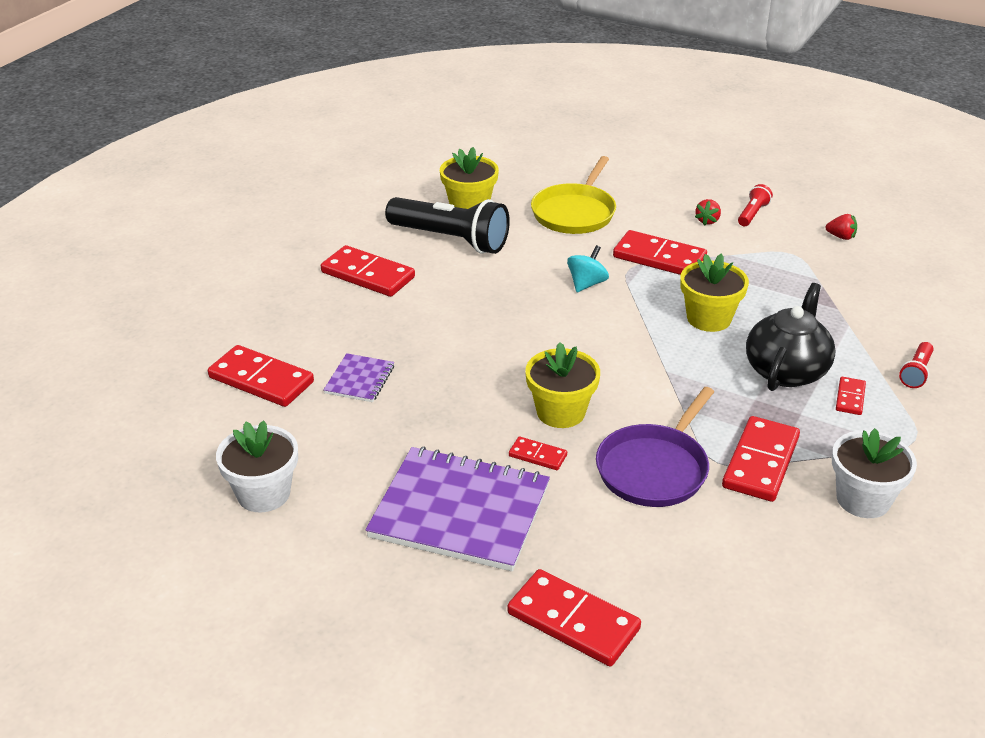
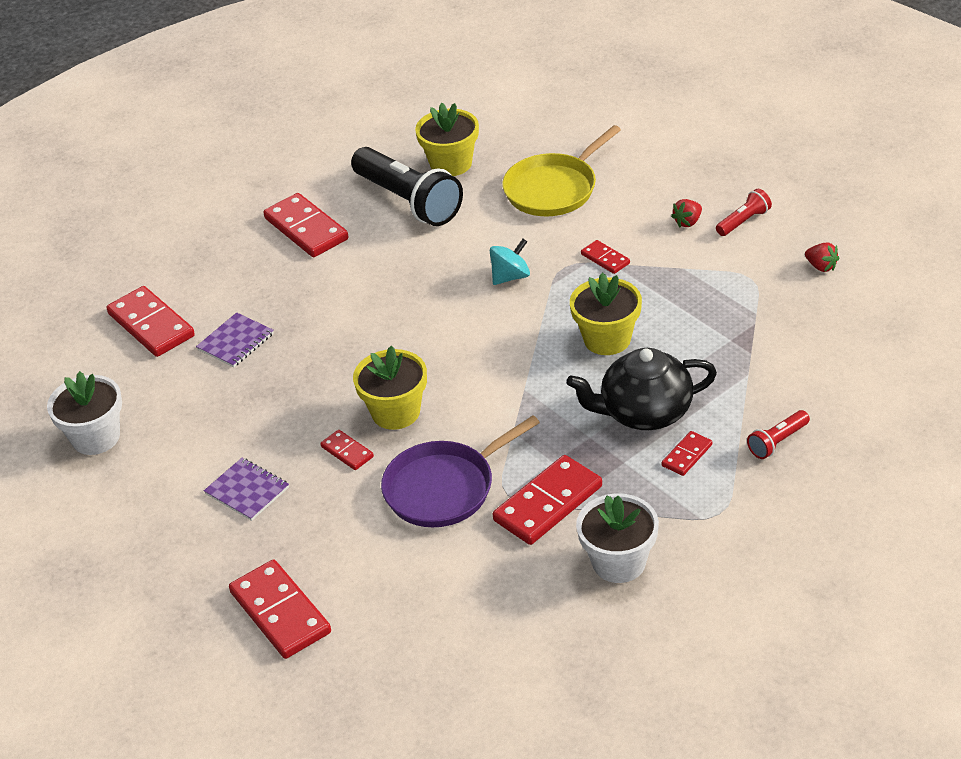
camera: 25 degrees right, 5 degrees up
purple notebook [365,447,550,572] -> purple notebook [204,458,289,521], size x0.47
red domino [613,230,707,275] -> red domino [581,240,630,274], size x0.51
black teapot [746,283,836,391] -> black teapot turned 150 degrees counterclockwise [567,348,717,430]

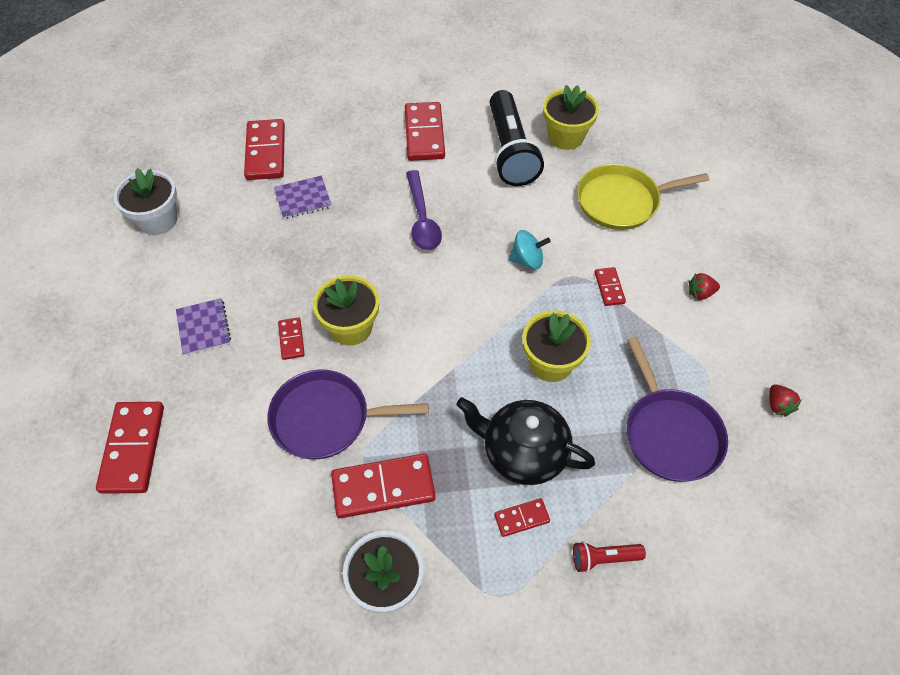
camera: 30 degrees right, 15 degrees up
red flashlight [716,189,772,236] -> none
none -> purple spoon [406,170,442,250]
none -> purple pan [627,337,728,482]

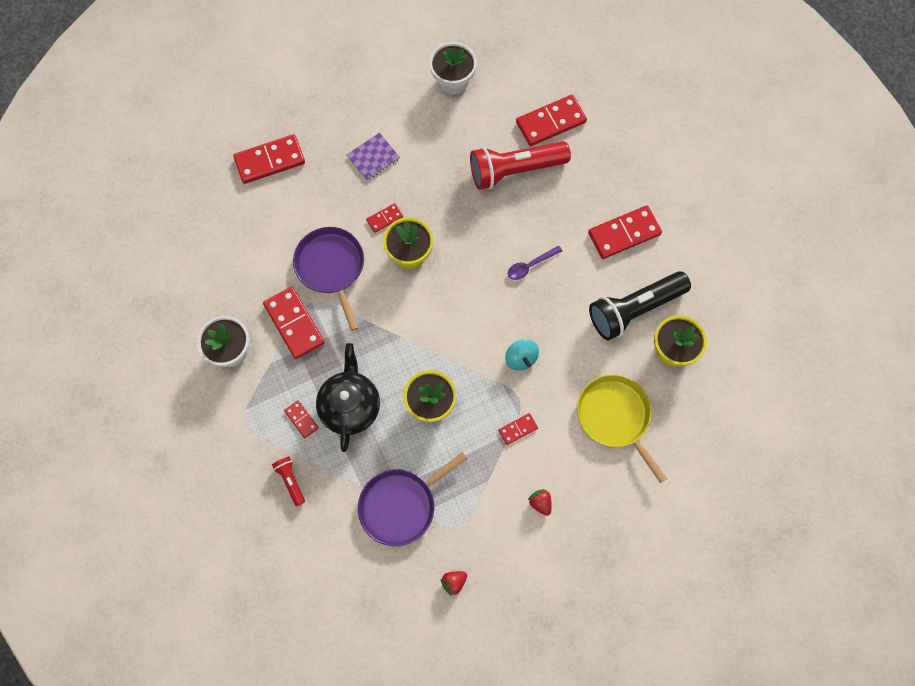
camera: 70 degrees right, 15 degrees up
purple notebook [274,176,332,219] -> red flashlight [470,141,571,190]
purple spoon [406,170,442,250] -> purple spoon [508,246,563,280], size x0.67

